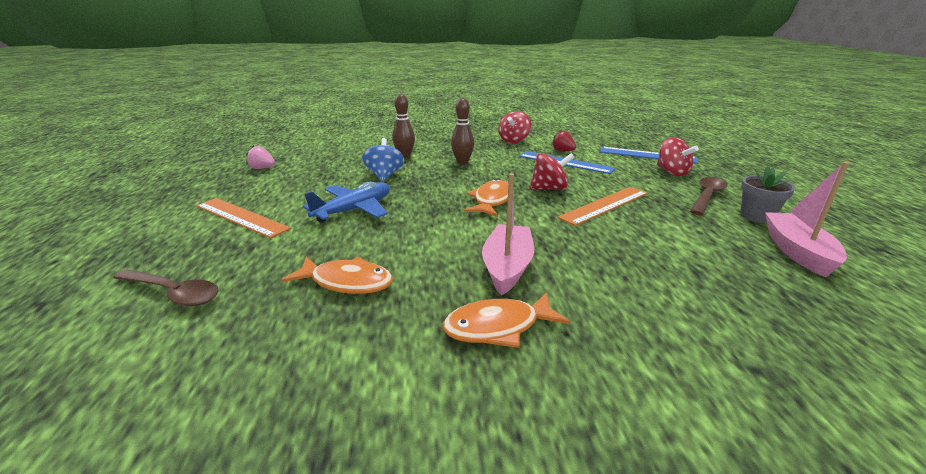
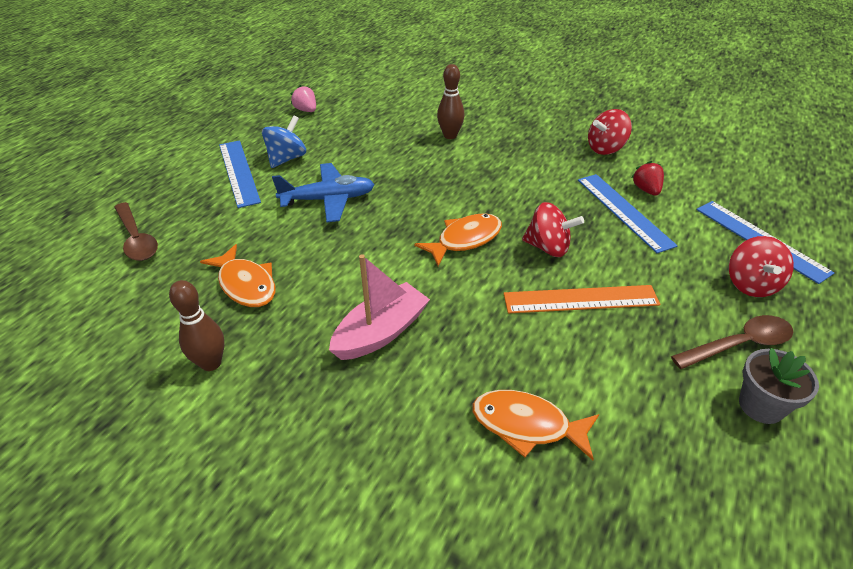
camera: 35 degrees right, 15 degrees up
orange ruler [196,198,291,238] -> blue ruler [219,140,261,208]
blue spinning top [362,138,404,182] -> blue spinning top moved to [262,115,306,168]
orange fish [443,292,571,348] -> orange fish moved to [472,390,599,460]
brown bowling pin [451,98,474,164] -> brown bowling pin moved to [169,280,225,371]
pink boat [765,162,849,277] -> none

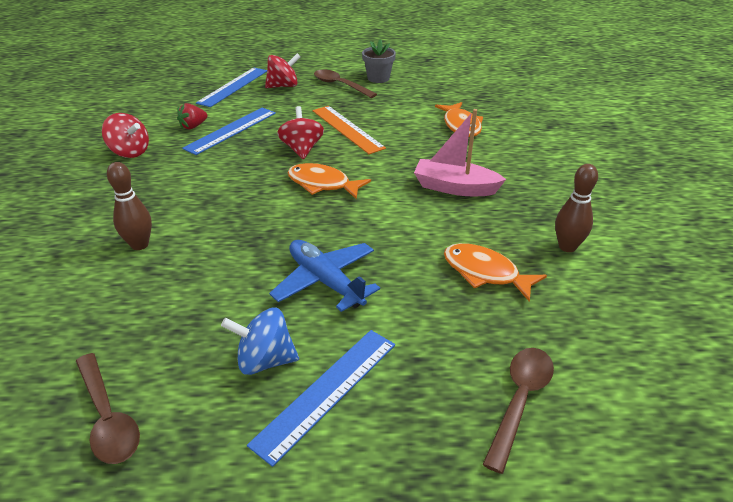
camera: 120 degrees left, 5 degrees down
orange fish [200,244,275,307] -> orange fish turned 75 degrees counterclockwise [444,243,547,302]
pink strawberry [291,85,316,112] -> brown spoon [76,353,140,464]

